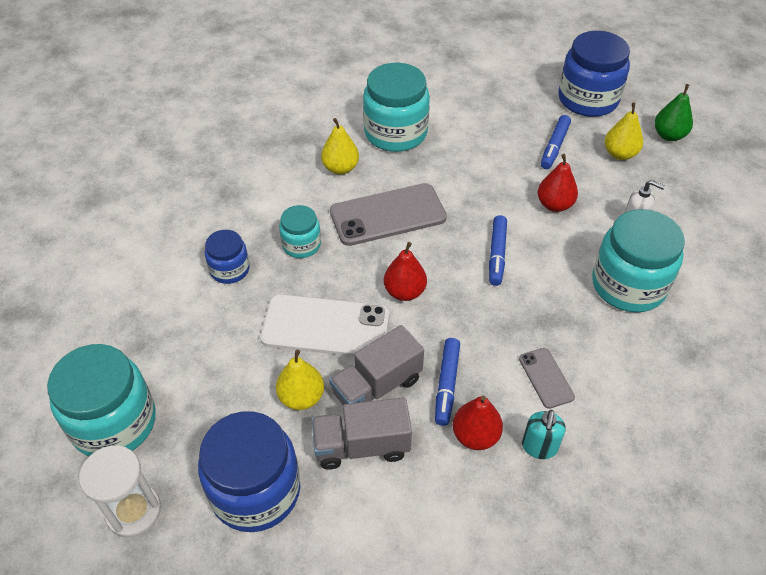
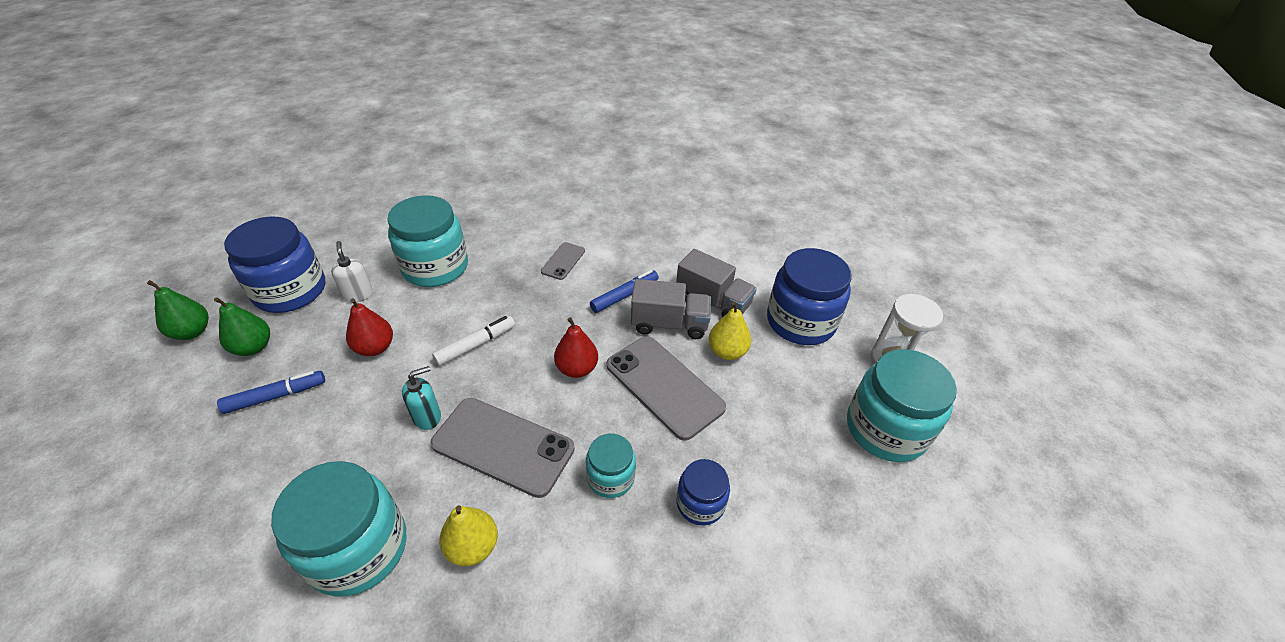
camera: 140 degrees left, 5 degrees down
white phone [260,294,389,356] -> grey phone [606,336,726,441]
red pear [453,396,503,450] -> none
blue marker [489,215,507,286] -> white marker [432,316,515,366]
turquoise soap dispenser [522,410,565,459] -> turquoise soap dispenser moved to [402,366,441,430]
blue jar [558,31,630,117] -> blue jar moved to [224,216,325,313]
yellow pear [605,102,643,160] -> green pear [214,297,270,356]

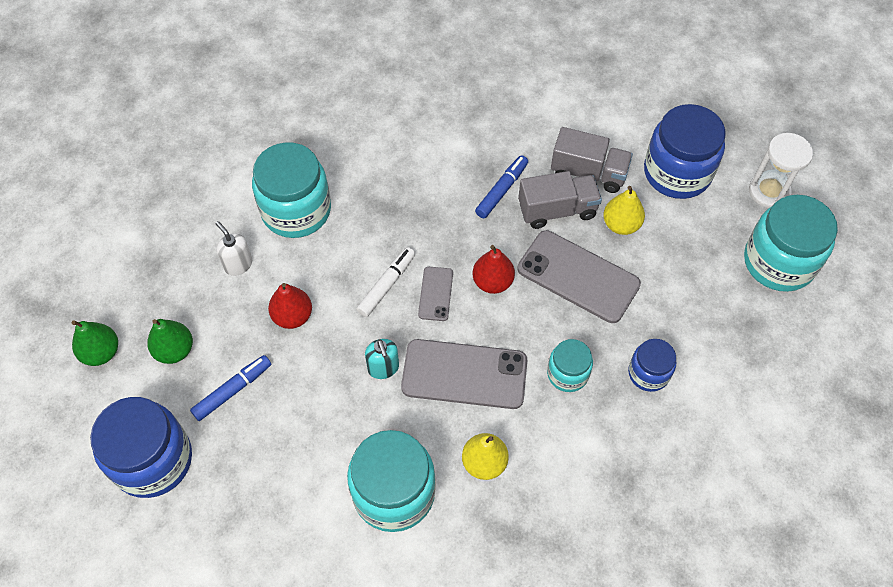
camera: 15 degrees left, 15 degrees up
blue jar [224,216,325,313] -> blue jar moved to [90,397,192,498]
turquoise soap dispenser [402,366,441,430] -> turquoise soap dispenser turned 120 degrees clockwise [365,339,399,379]
grey phone [541,242,585,280] -> grey phone moved to [418,267,453,321]

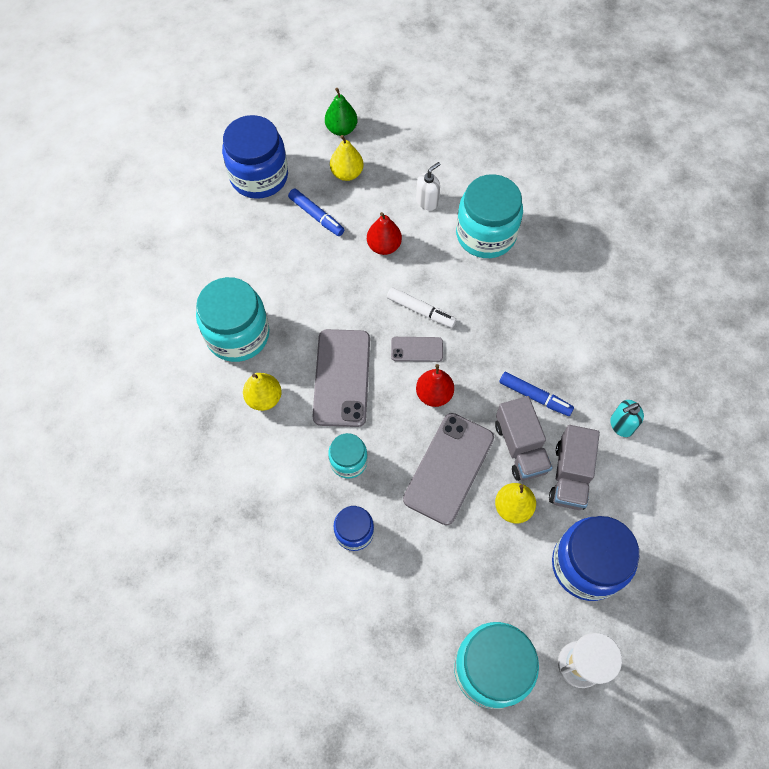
camera: 85 degrees right, 5 degrees up
green pear [147,319,193,364] -> yellow pear [330,135,364,181]
turquoise soap dispenser [365,339,399,379] -> turquoise soap dispenser moved to [610,400,644,437]

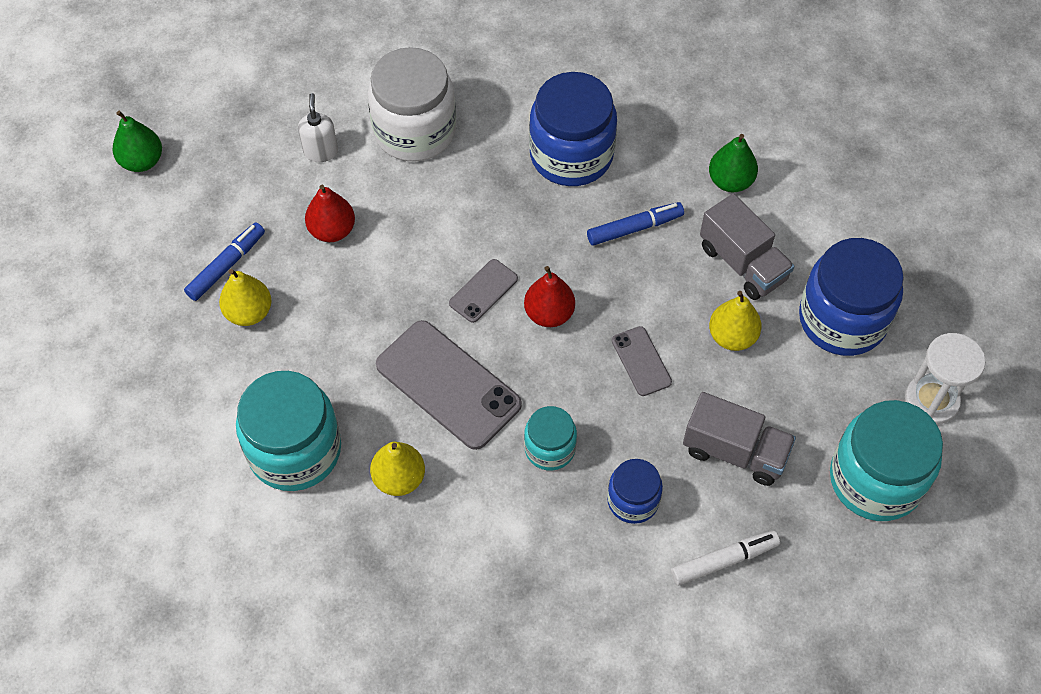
camera: 50 degrees left, 5 degrees down
blue jar [222,115,288,199] -> blue jar moved to [529,72,617,186]
blue marker [288,188,344,236] -> blue marker turned 45 degrees counterclockwise [184,222,265,301]
yellow pear [330,135,364,181] -> yellow pear moved to [219,269,271,326]
white marker [387,287,457,328] -> white marker moved to [671,530,780,585]
grey phone [403,413,494,525] -> grey phone [612,326,672,396], size x0.51
turquoise jar [456,174,523,258] -> white jar [368,47,456,162]
grey truck [495,396,553,481] -> grey truck moved to [683,392,796,486]
turquoise soap dispenser [610,400,644,437] -> green pear [709,134,758,192]

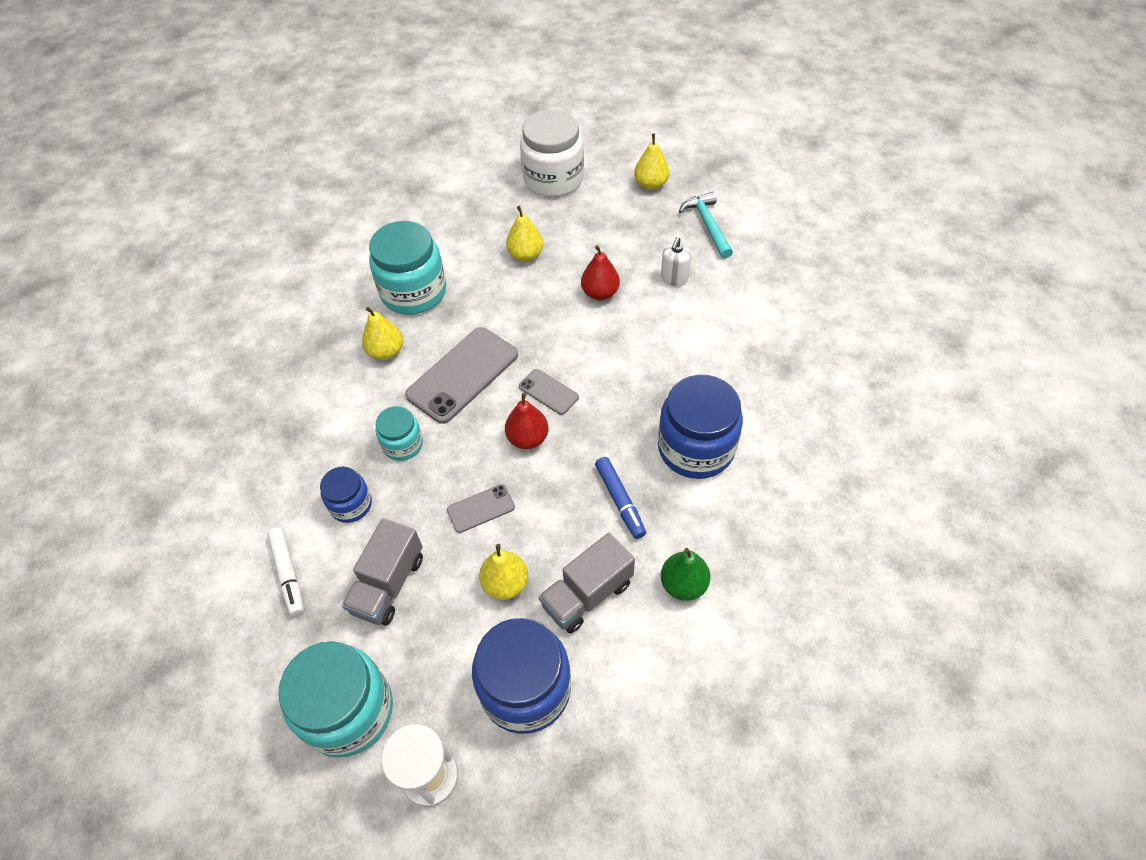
camera: 90 degrees right, 5 degrees down
green pear [112,111,162,172] -> yellow pear [634,134,670,190]
blue marker [184,222,265,301] -> none
white soap dispenser [298,93,338,162] -> white soap dispenser turned 120 degrees clockwise [661,237,691,286]
white jar [368,47,456,162] -> white jar moved to [520,110,584,197]
none -> turquoise hammer [679,192,733,259]

